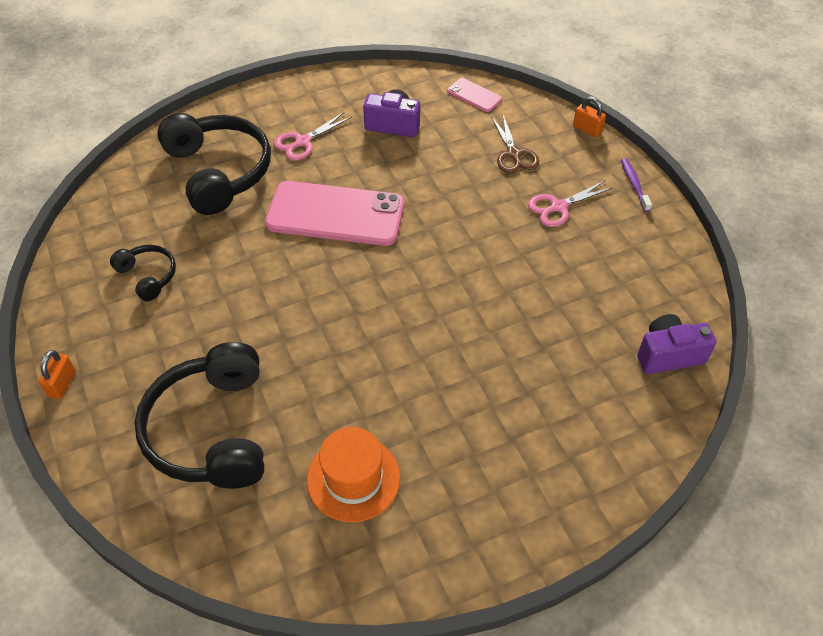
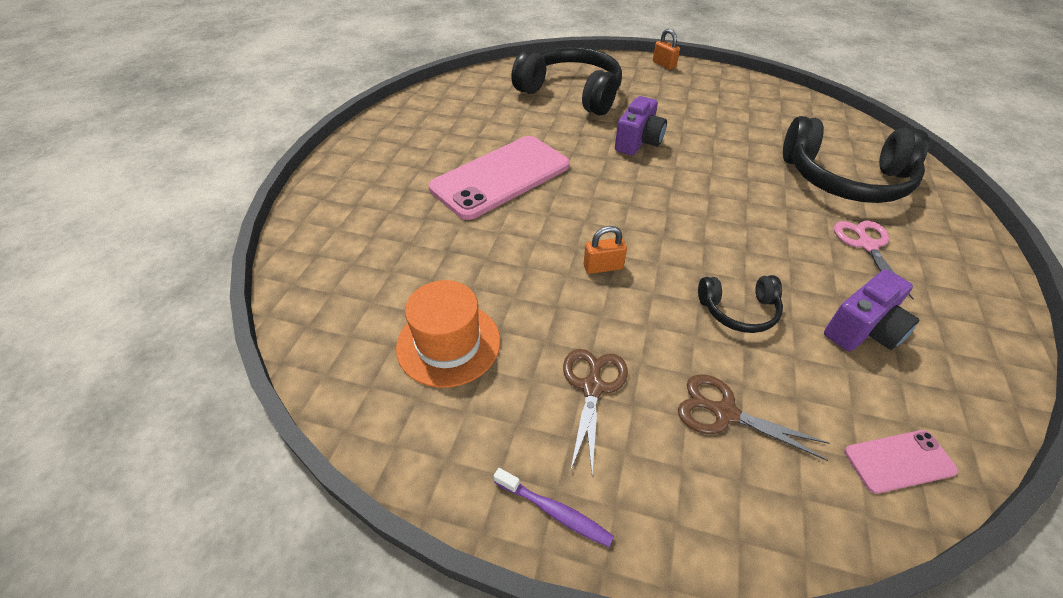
camera: 130 degrees right, 5 degrees down
black headphones [110,245,176,301] -> black headphones moved to [698,275,783,333]
pink phone [265,181,404,246] -> pink phone moved to [429,136,570,220]
orange hat [307,427,400,522] -> orange hat moved to [396,280,500,388]
pink scissors [528,181,613,227] -> brown scissors [563,349,628,474]
orange padlock [573,96,606,137] -> orange padlock moved to [584,226,627,274]
purple camera [637,314,716,374] -> purple camera moved to [615,96,667,155]

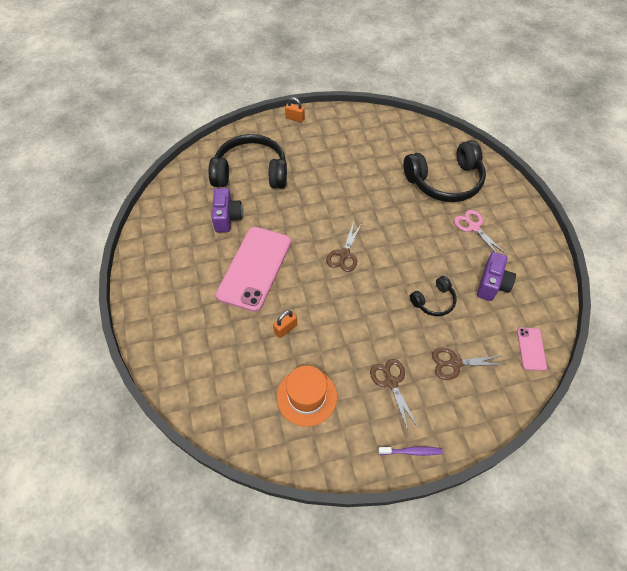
camera: 30 degrees left, 10 degrees up
orange padlock [584,226,627,274] -> orange padlock moved to [273,310,297,338]
purple camera [615,96,667,155] -> purple camera moved to [212,188,243,232]
pink phone [844,430,958,494] -> pink phone turned 45 degrees counterclockwise [517,327,547,371]
none -> brown scissors [326,221,362,272]

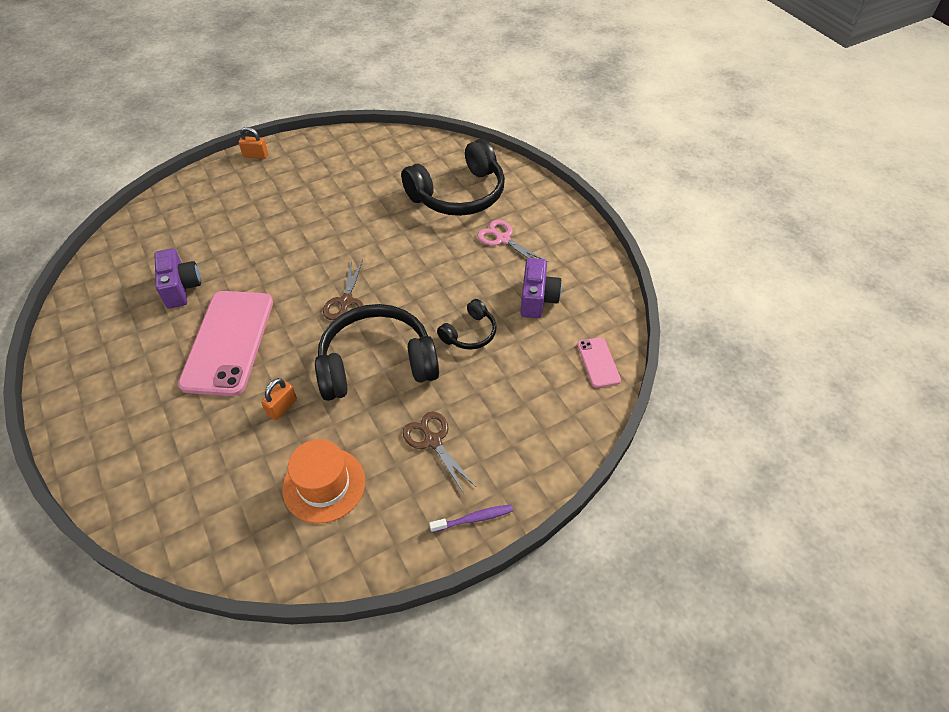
camera: 15 degrees left, 5 degrees down
black headphones [209,134,287,189] -> black headphones moved to [315,304,439,401]
brown scissors [432,347,505,380] -> none

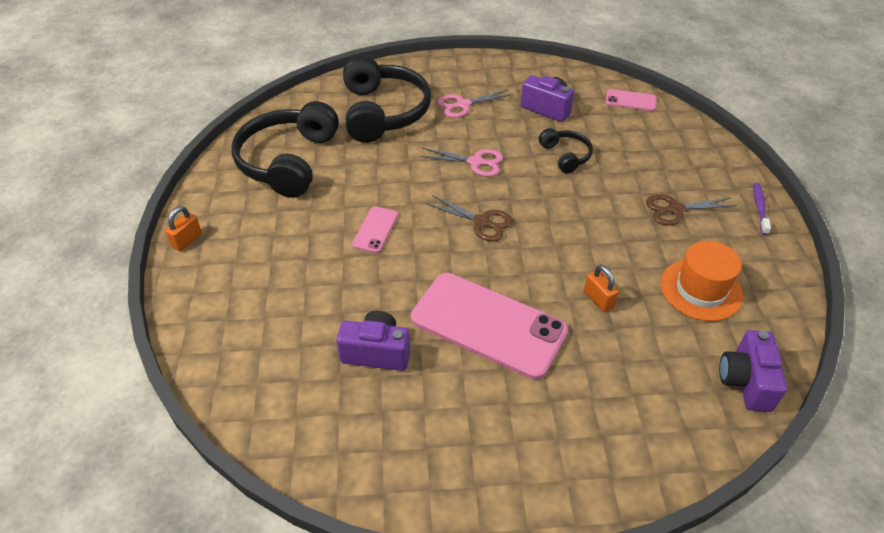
camera: 65 degrees left, 5 degrees down
black headphones [315,304,439,401] -> black headphones moved to [232,101,339,198]
none -> pink phone [352,206,398,253]
none -> pink scissors [419,148,503,177]
none -> purple camera [719,330,787,412]

